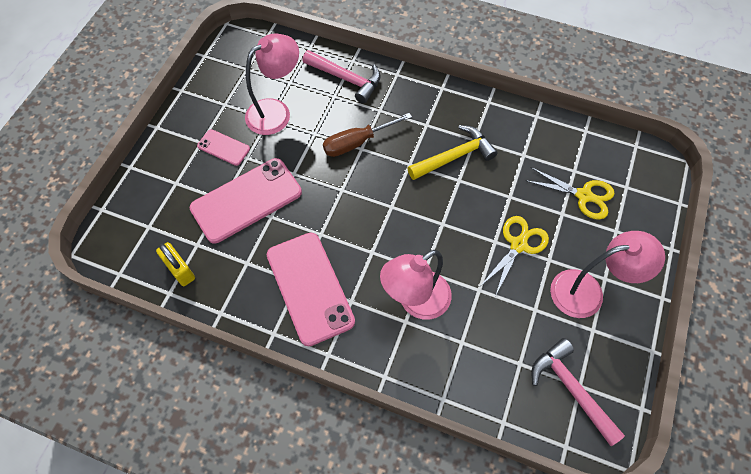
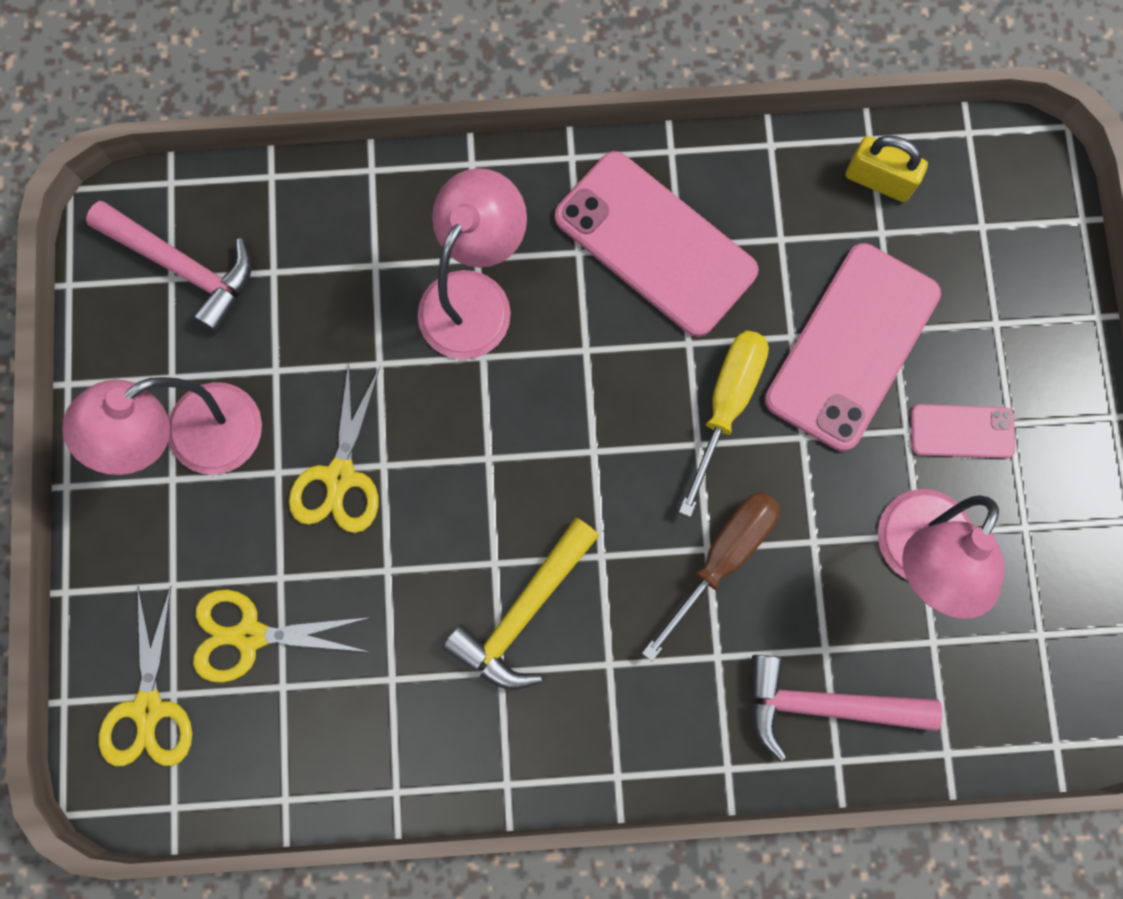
camera: 155 degrees right, 15 degrees up
none -> yellow scissors [99,586,192,766]
none -> yellow screwdriver [679,330,769,517]

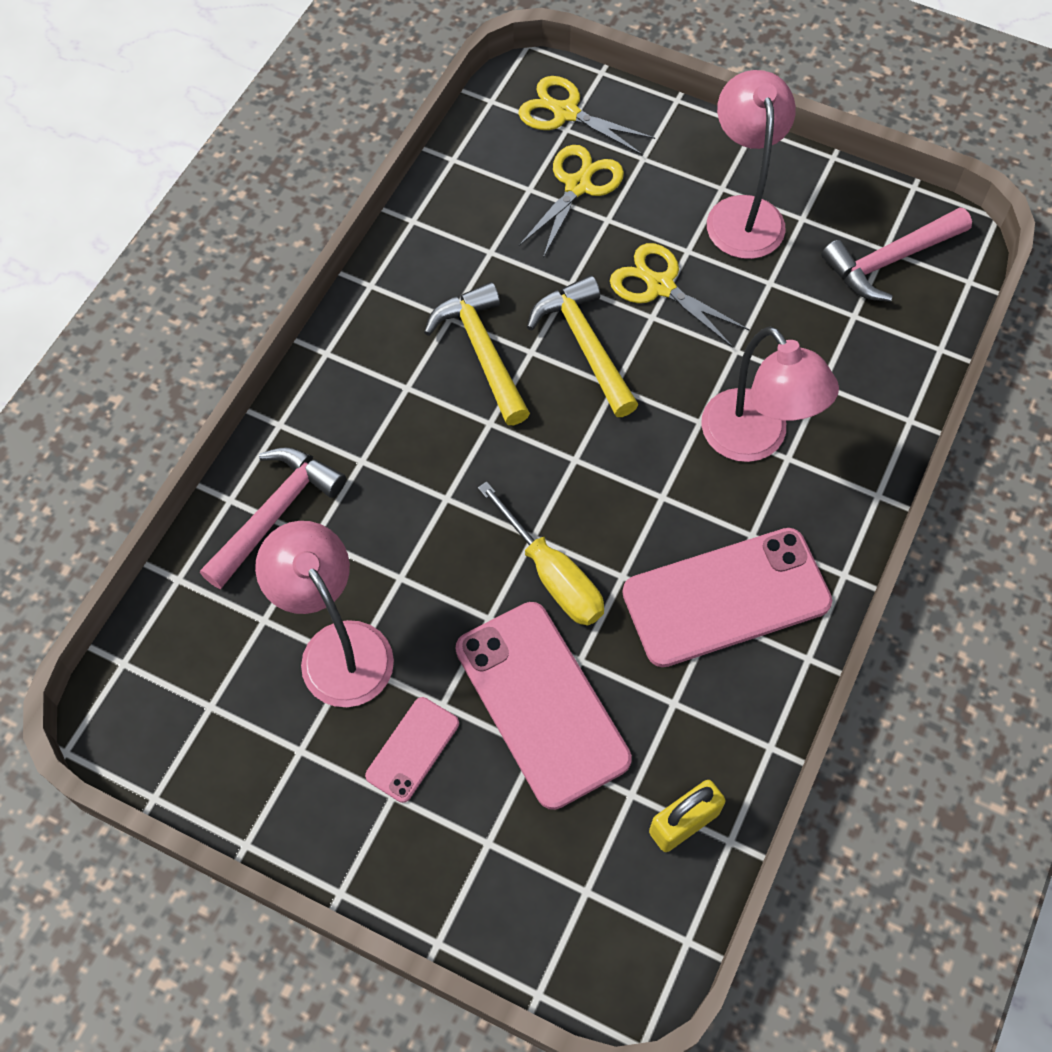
camera: 120 degrees right, 15 degrees down
brown screwdriver [642,492,780,661] -> none
none -> yellow hammer [527,275,639,417]

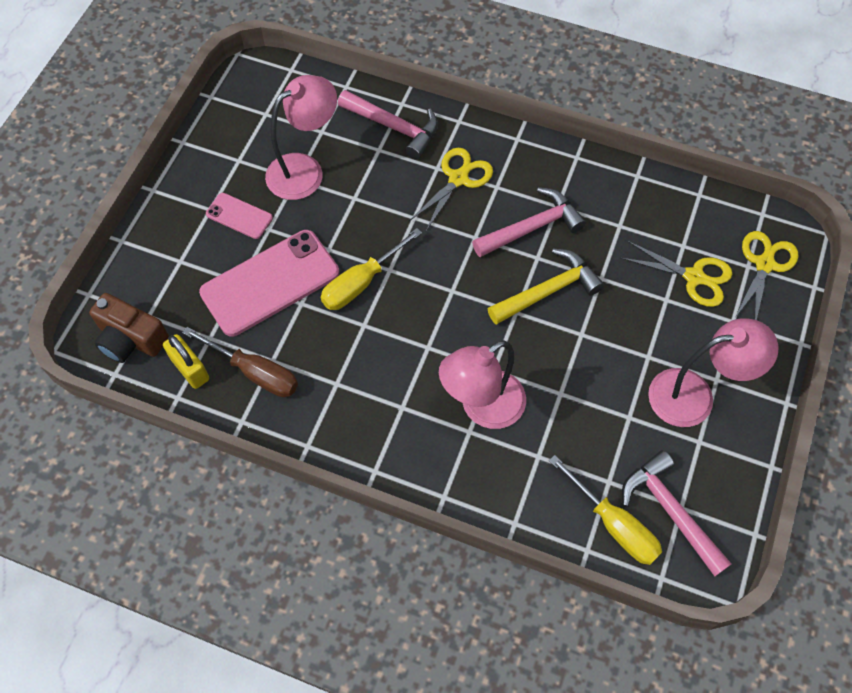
camera: 85 degrees right, 0 degrees up
yellow hammer [424,282,530,425] -> pink hammer [472,187,586,257]
yellow scissors [610,243,750,348] -> yellow scissors moved to [409,148,493,231]
pink phone [622,528,832,667] -> none
none -> brown camera [89,293,169,363]
none -> brown screwdriver [183,327,298,397]
none -> yellow screwdriver [549,455,662,565]

